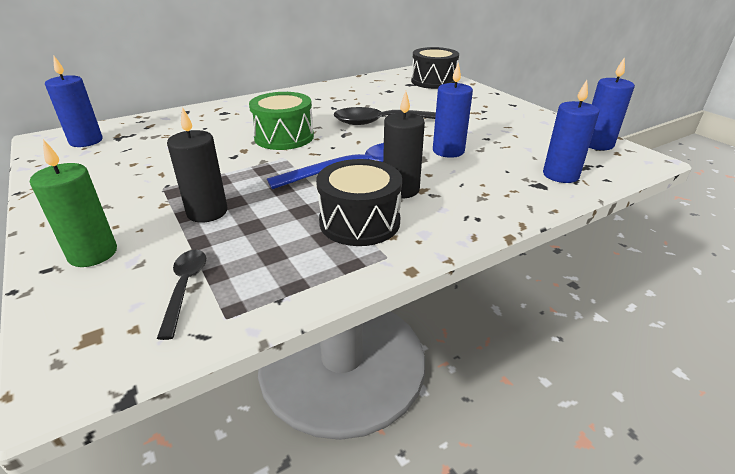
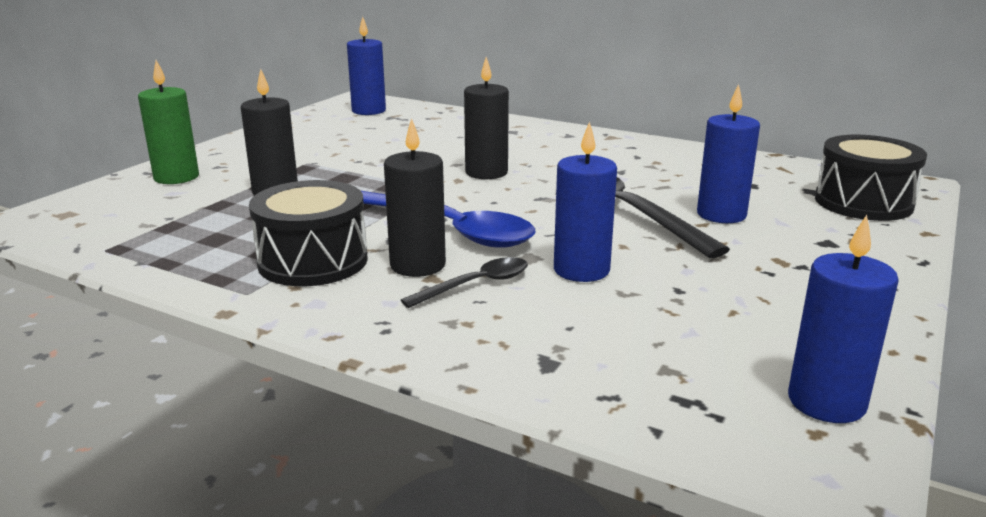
camera: 60 degrees right, 10 degrees down
black spoon [157,250,206,340] -> black spoon moved to [401,257,528,308]
green drum [249,92,314,150] -> black candle [464,57,509,179]
blue candle [543,80,599,183] -> blue candle moved to [697,84,760,223]

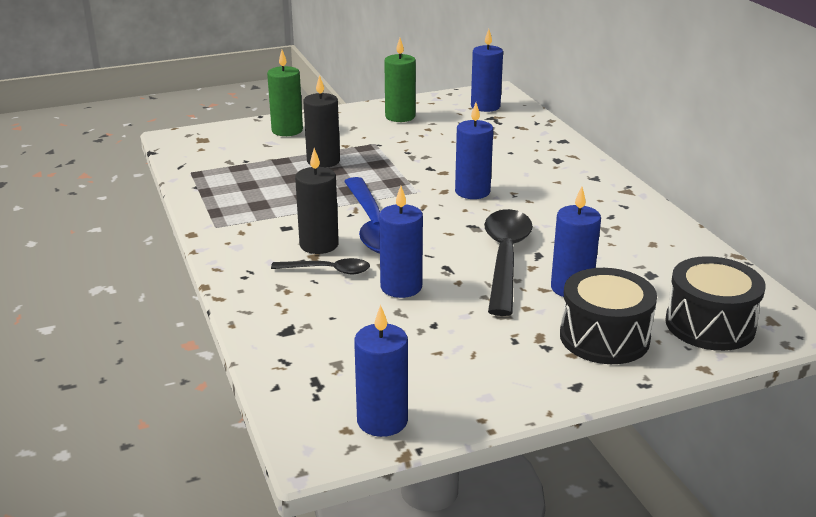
camera: 40 degrees right, 5 degrees up
black drum [249,180,368,286] -> black drum moved to [560,268,657,364]
black candle [464,57,509,179] -> blue candle [455,103,493,199]
none -> green candle [384,38,416,122]

